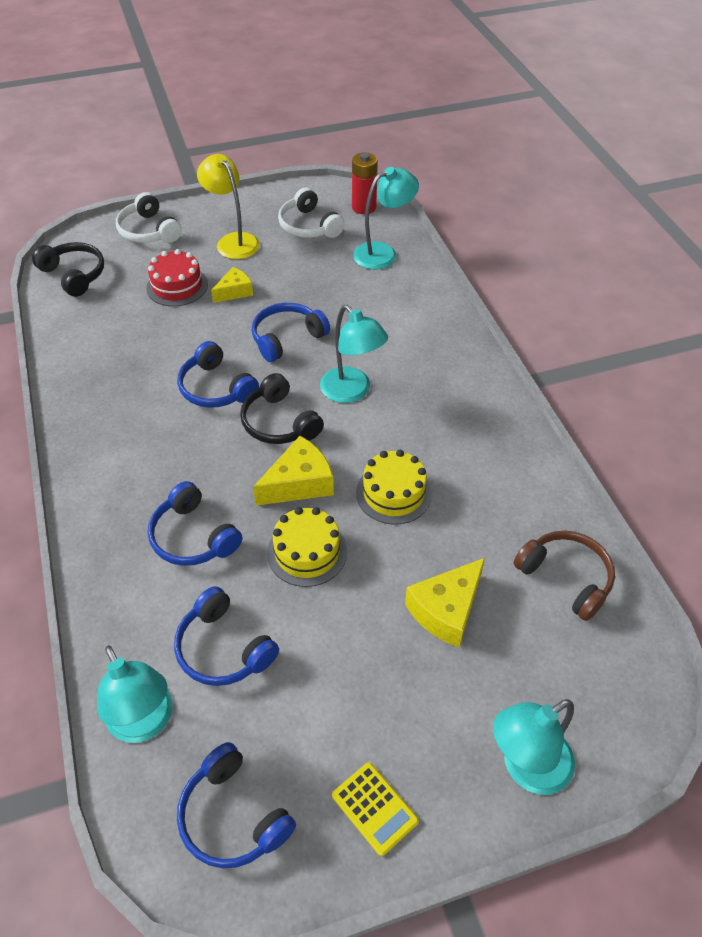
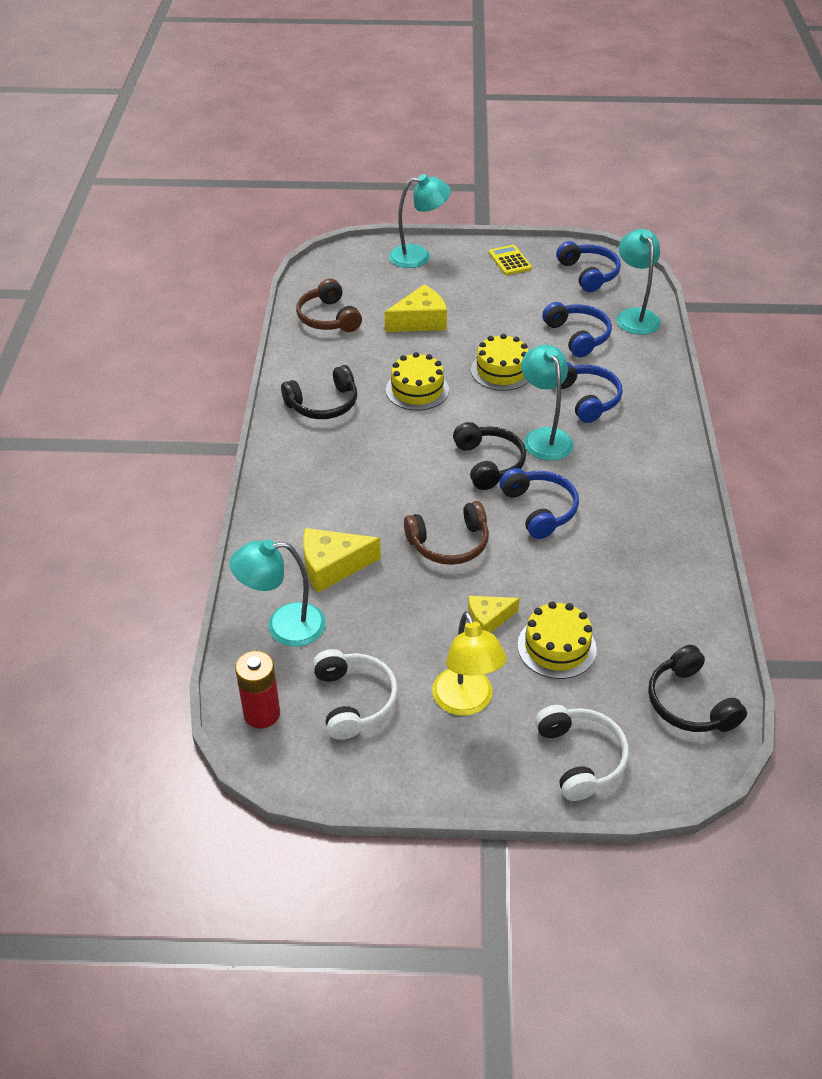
camera: 160 degrees left, 5 degrees down
red cake [146,249,208,307] -> yellow cake [517,601,597,679]
blue headphones [252,303,330,362] -> brown headphones [404,501,489,565]
yellow cheese [253,436,334,506] -> yellow cheese moved to [303,528,381,592]
turquoise lamp [320,305,388,403] -> turquoise lamp moved to [521,345,573,461]
none -> black headphones [281,365,357,419]

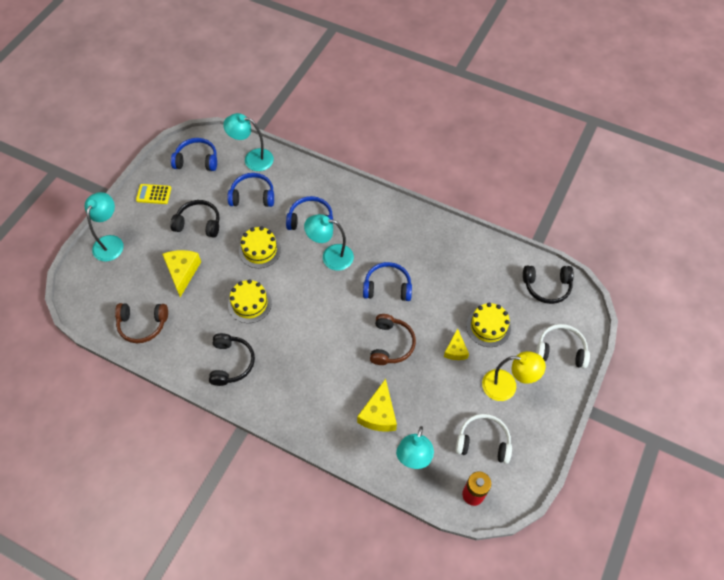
camera: 65 degrees left, 15 degrees up
black headphones [453,422,526,490] -> black headphones moved to [170,200,220,238]

